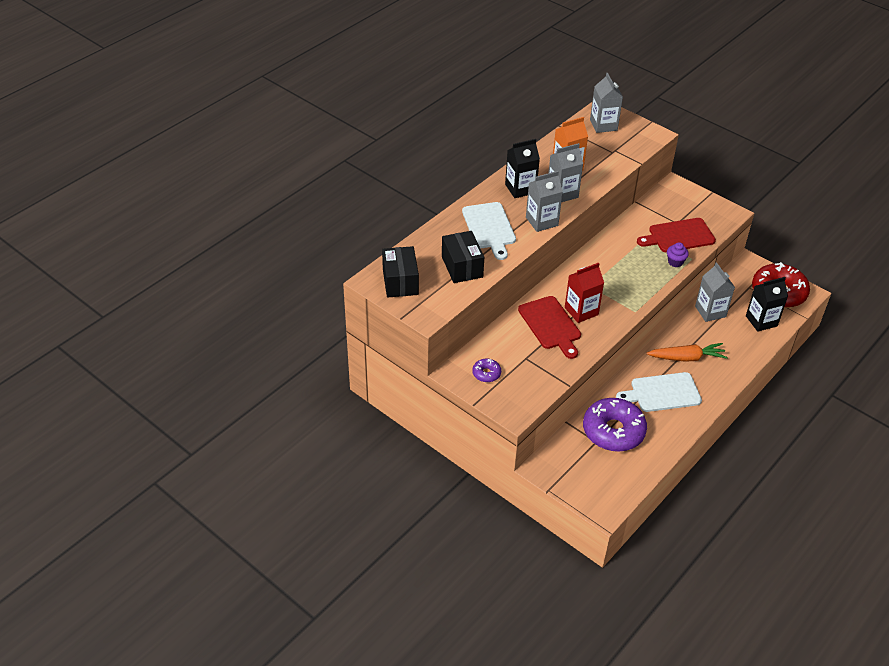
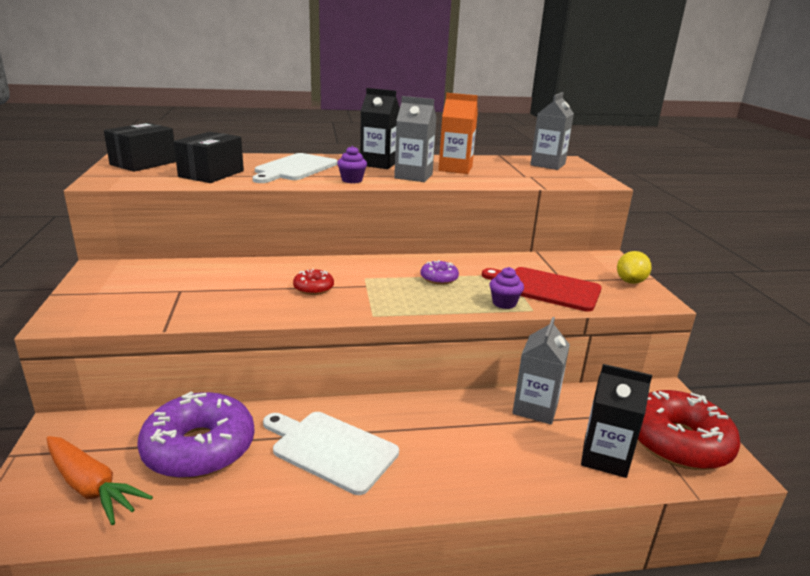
camera: 40 degrees right, 20 degrees down
purple donut [472,359,501,382] -> purple donut moved to [421,260,459,285]
red cutting board [518,296,581,359] -> none
grey carton [526,171,563,232] -> purple cupcake [337,146,367,183]
red carton [565,263,604,323] -> red donut [293,269,334,295]
orange carrot [646,343,728,362] -> orange carrot moved to [47,436,153,525]
none -> yellow lemon [617,251,652,284]

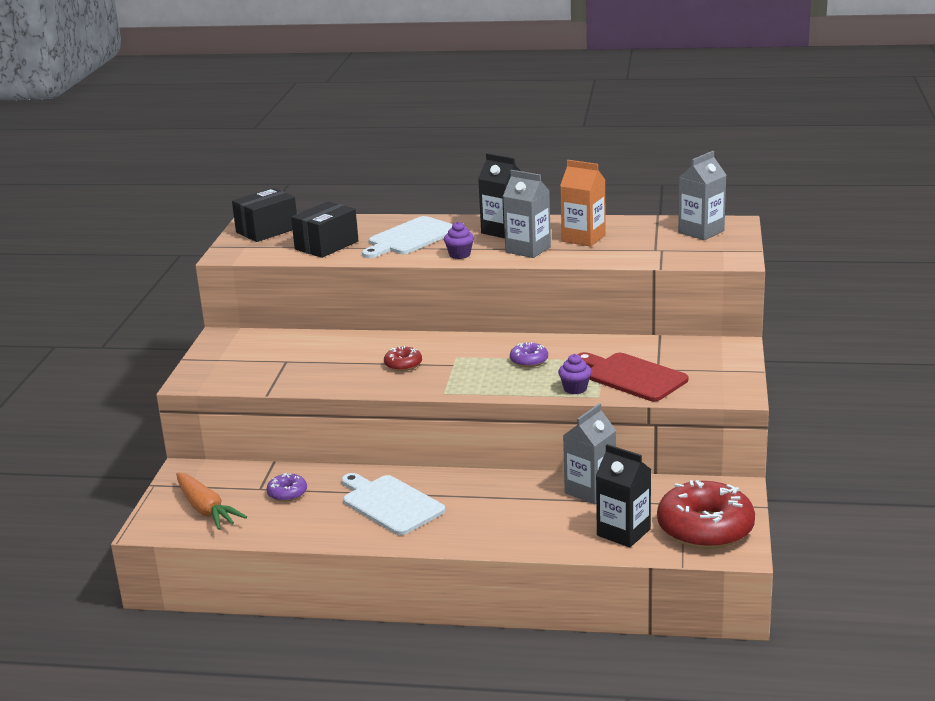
camera: 20 degrees right, 0 degrees up
purple donut [137,391,254,479] -> purple donut [266,473,307,502], size x0.45
yellow lemon [617,251,652,284] -> none

